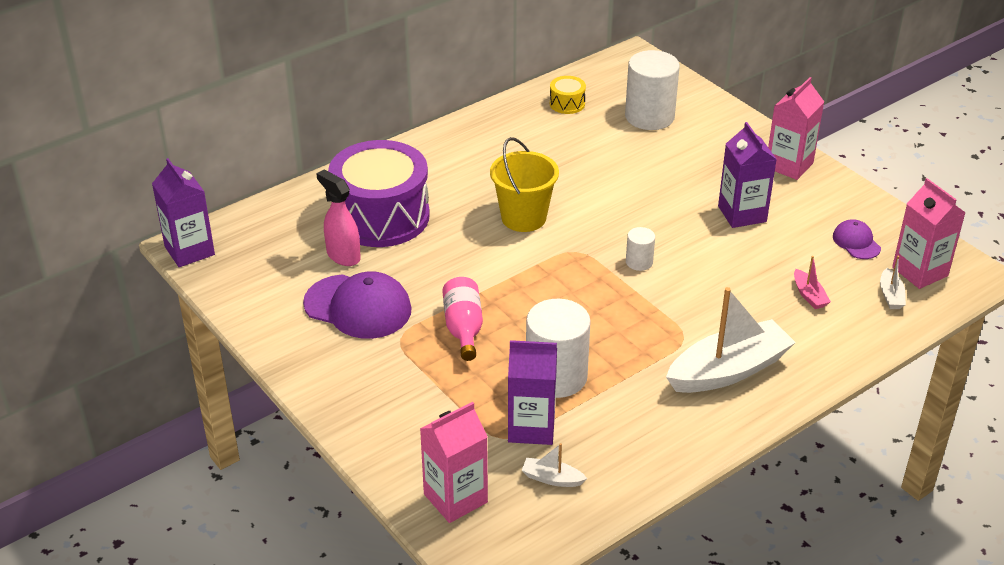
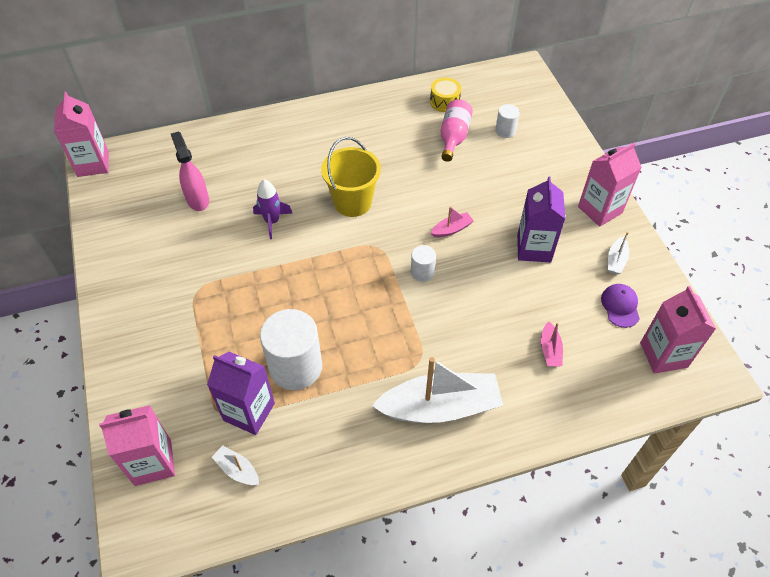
camera: 20 degrees right, 15 degrees up
purple carton [152,158,215,267] -> pink carton [54,92,109,177]
purple cap [303,271,412,339] -> none
purple drum [328,140,430,247] -> none
pink bottle [442,277,483,361] -> pink bottle moved to [440,99,473,162]
white cylinder [625,50,680,130] -> white cylinder [495,104,520,138], size x0.48
white boat [880,256,906,309] -> white boat moved to [608,232,629,274]
none -> purple rocket [253,179,293,239]
none -> pink boat [431,206,474,238]

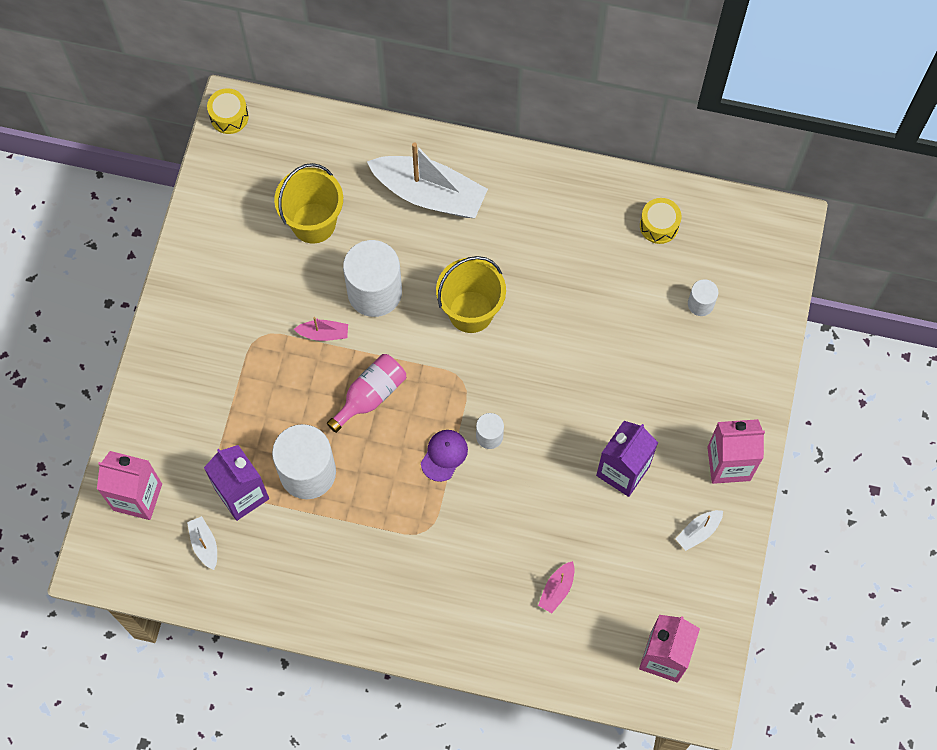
camera: 30 degrees right, 15 degrees up
pink carton [54,92,109,177] -> yellow drum [207,88,249,134]
pink spray bottle [171,131,209,211] -> yellow bucket [274,163,343,243]
purple rocket [253,179,293,239] -> white cylinder [343,240,402,317]
white boat [372,357,503,423] -> white boat moved to [367,142,488,218]
pink boat [431,206,474,238] -> pink boat moved to [294,317,348,341]
pink bottle [440,99,473,162] -> pink bottle moved to [327,354,406,433]
purple cap [601,284,640,328] -> purple cap moved to [421,430,468,482]

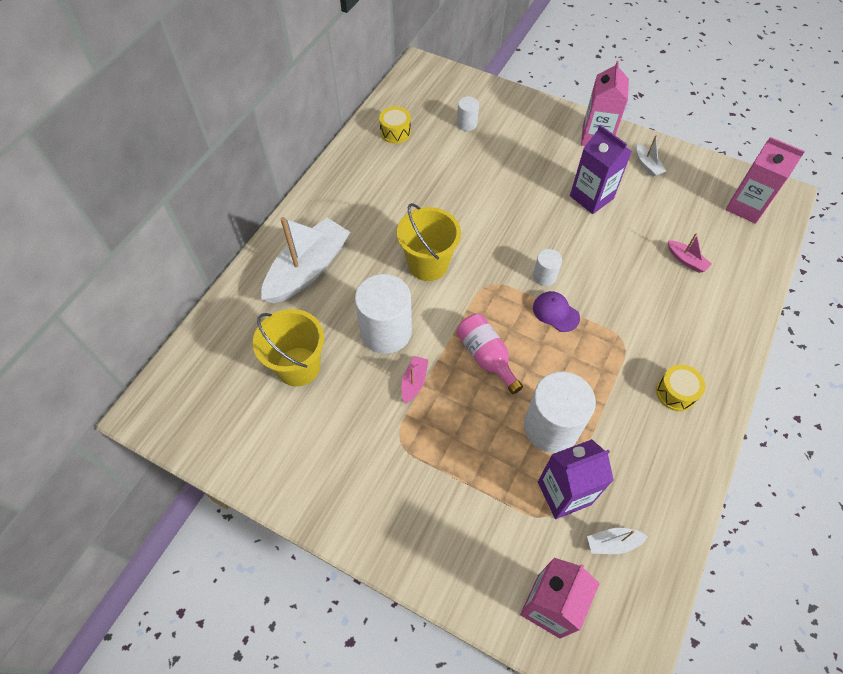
camera: 75 degrees left, 10 degrees down
yellow drum [207,88,249,134] -> yellow drum moved to [656,364,705,411]

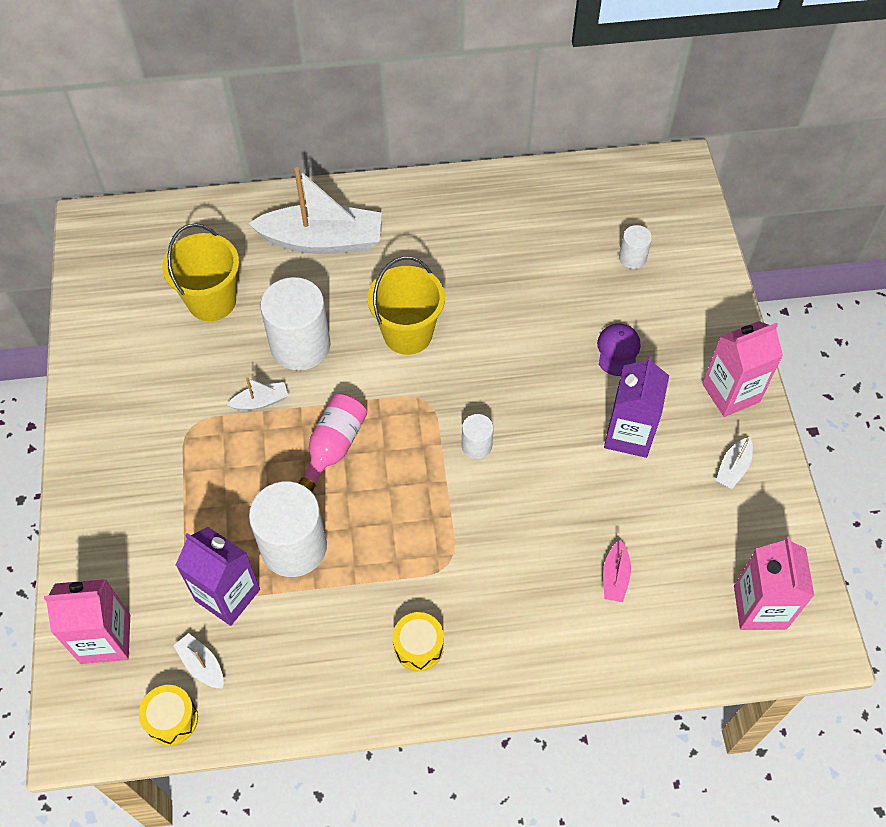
camera: 55 degrees right, 0 degrees up
yellow drum [379,107,411,144] -> yellow drum moved to [139,685,198,746]
pink boat [401,356,428,404] -> white boat [227,377,288,411]
purple cap [533,291,580,332] -> purple cap moved to [597,323,640,376]

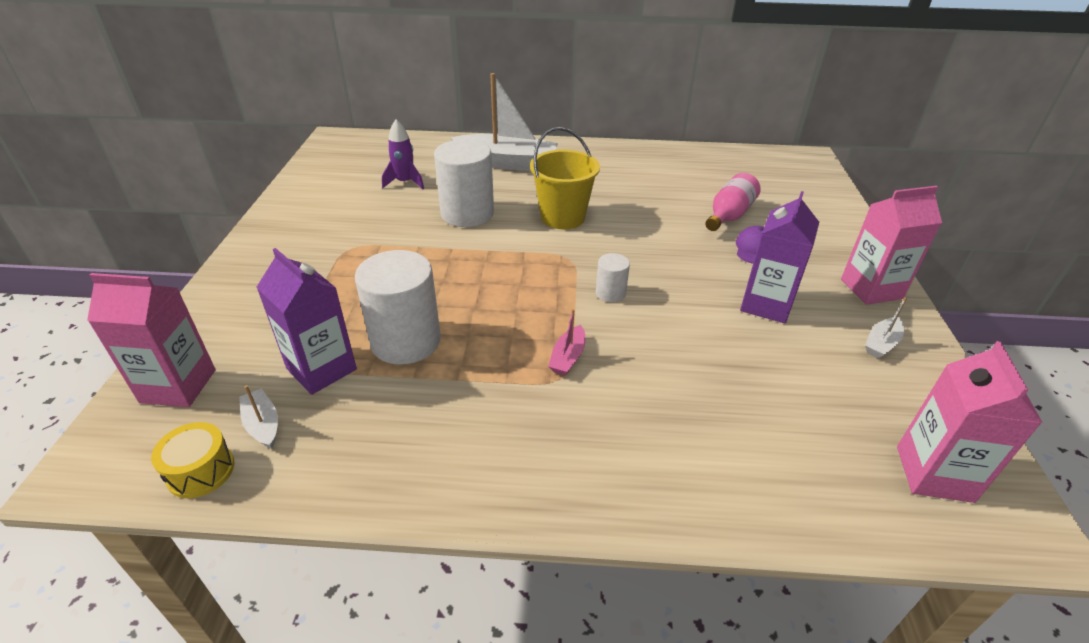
camera: 10 degrees right, 20 degrees down
yellow bucket [162,223,239,321] -> purple rocket [382,119,424,189]
white boat [227,377,288,411] -> none
pink bottle [299,393,367,492] -> pink bottle moved to [705,173,761,231]
yellow drum [393,612,444,671] -> none
pink boat [603,540,631,602] -> pink boat moved to [548,309,586,376]
white cylinder [619,225,652,269] -> none

